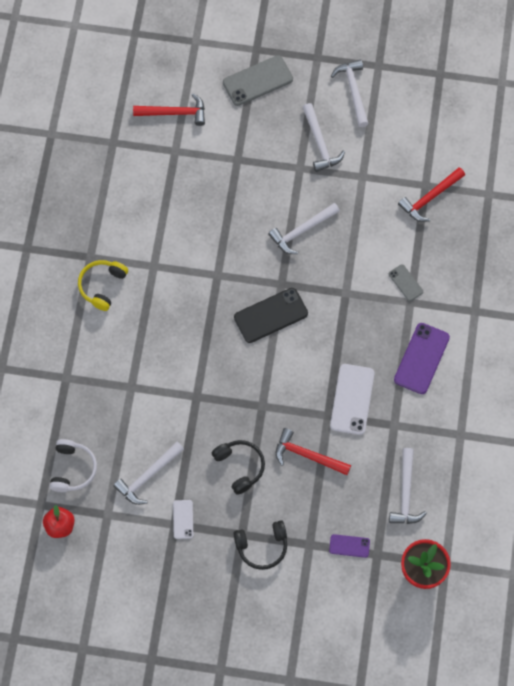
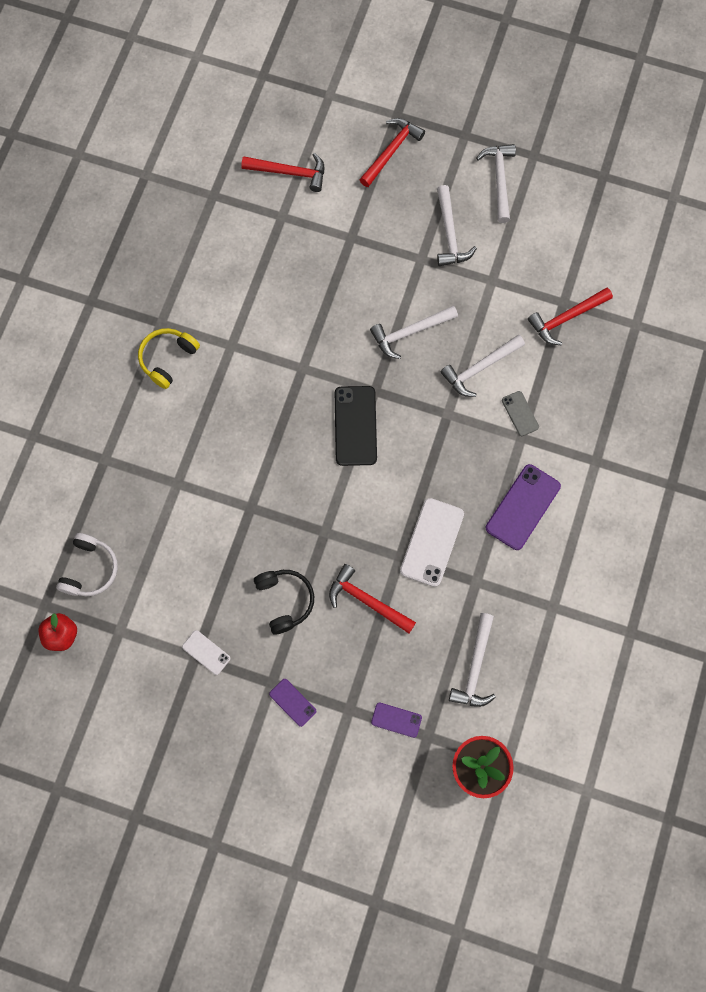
camera: 10 degrees right, 5 degrees up
white hammer [113,442,184,505] -> white hammer moved to [441,335,525,397]
white phone [173,500,193,539] -> white phone turned 60 degrees counterclockwise [182,630,231,675]
grey phone [223,55,293,106] -> red hammer [359,118,425,187]
black headphones [233,520,287,570] -> purple phone [269,679,316,727]
black phone [234,288,308,343] -> black phone turned 75 degrees counterclockwise [335,386,377,466]

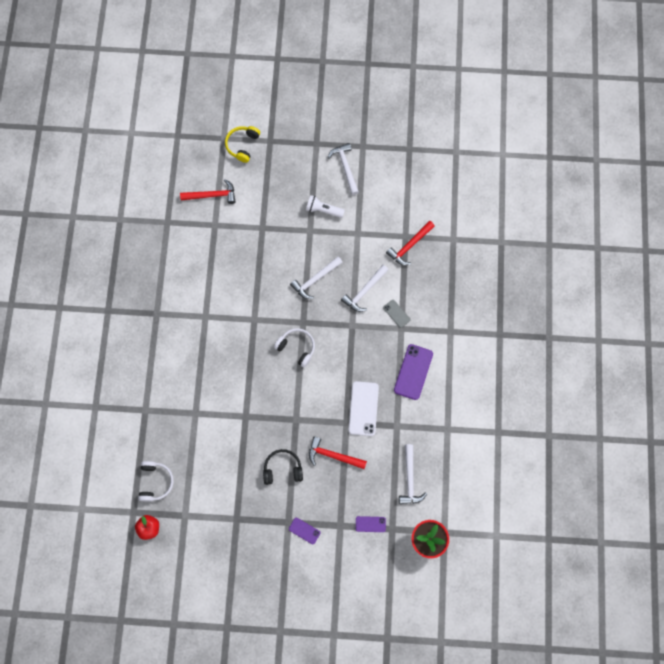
camera: 15 degrees left, 0 degrees up
yellow headphones [138,328,200,389] -> yellow headphones moved to [225,126,260,163]
white phone [182,630,231,675] -> none
black headphones [254,570,314,634] -> black headphones turned 60 degrees counterclockwise [263,449,303,485]
black phone [335,386,377,466] -> white headphones [274,328,315,367]
red hammer [359,118,425,187] -> none
white hammer [437,185,477,266] -> white flashlight [306,195,345,218]

